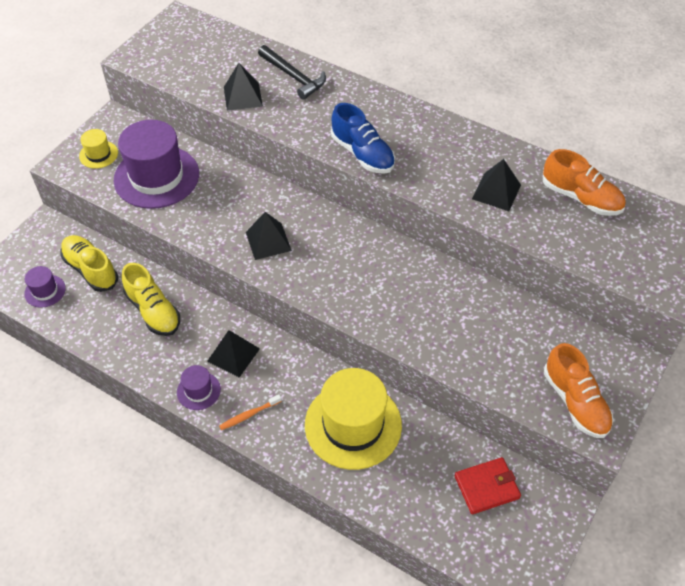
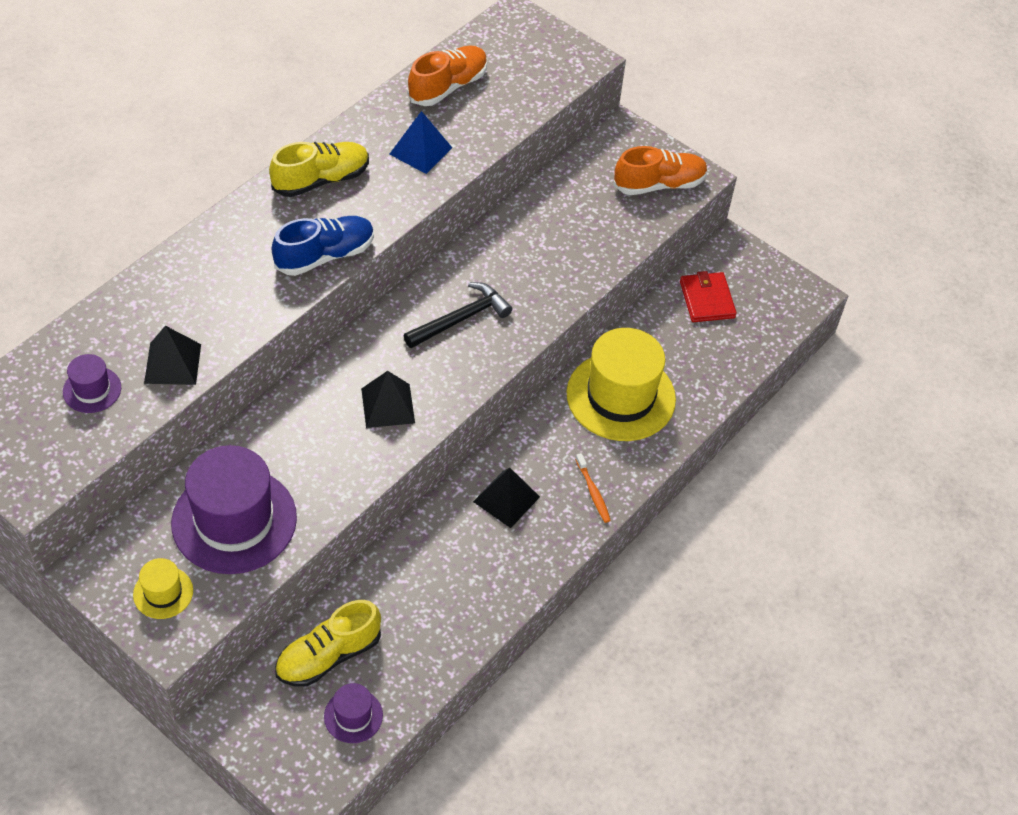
camera: 85 degrees left, 0 degrees up
yellow shoe [122,263,180,336] -> yellow shoe moved to [269,142,369,197]
purple hat [177,365,221,410] -> purple hat moved to [63,354,121,413]
black hammer [258,45,326,100] -> black hammer moved to [403,282,512,348]
black pyramid [472,159,521,211] -> blue pyramid [389,111,452,174]

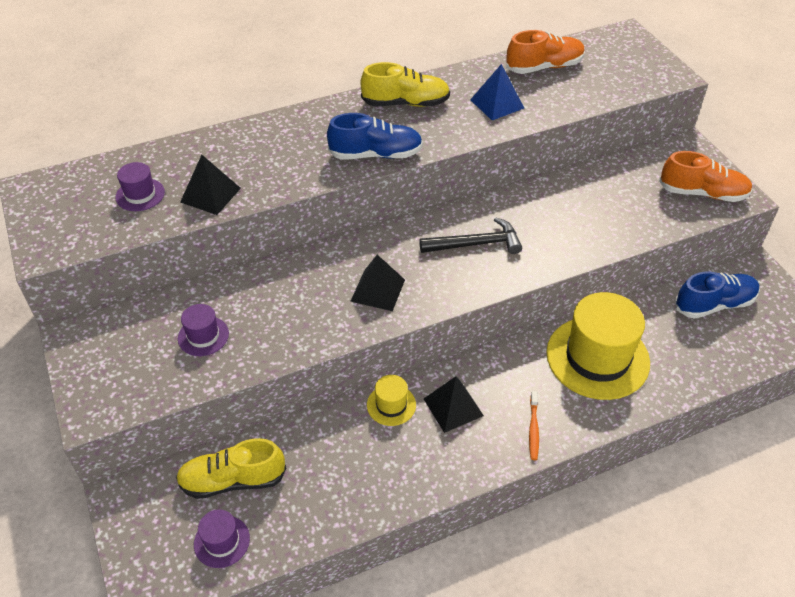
camera: 30 degrees right, 5 degrees down
yellow hat [133,558,193,619] -> yellow hat moved to [367,375,416,426]
purple hat [171,445,297,574] -> purple hat [178,304,229,356], size x0.46
red wallet [680,271,737,322] -> blue shoe [675,272,760,319]

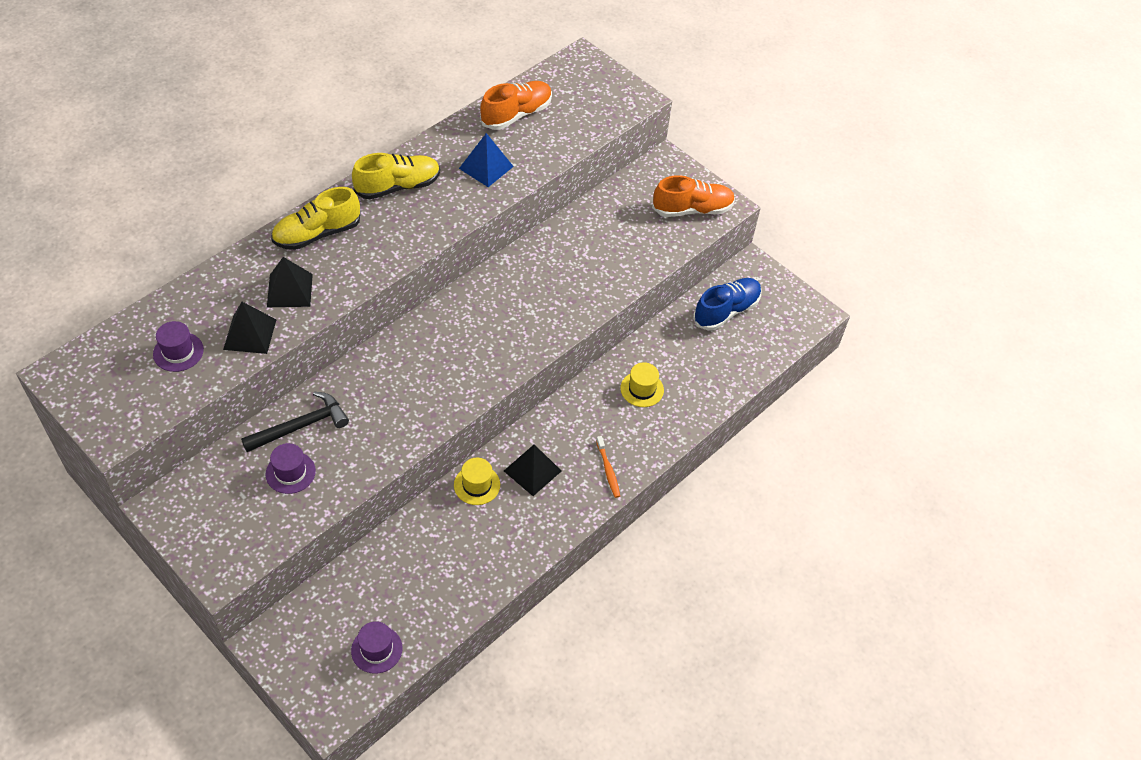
camera: 25 degrees left, 5 degrees up
yellow shoe [176,438,286,499] -> yellow shoe moved to [271,187,360,250]
blue shoe [327,113,423,160] -> none
black pyramid [350,255,405,311] -> black pyramid moved to [267,257,313,307]
black hammer [419,217,522,254] -> black hammer moved to [241,392,349,452]
yellow hat [546,292,650,400] -> yellow hat [620,362,664,407], size x0.46

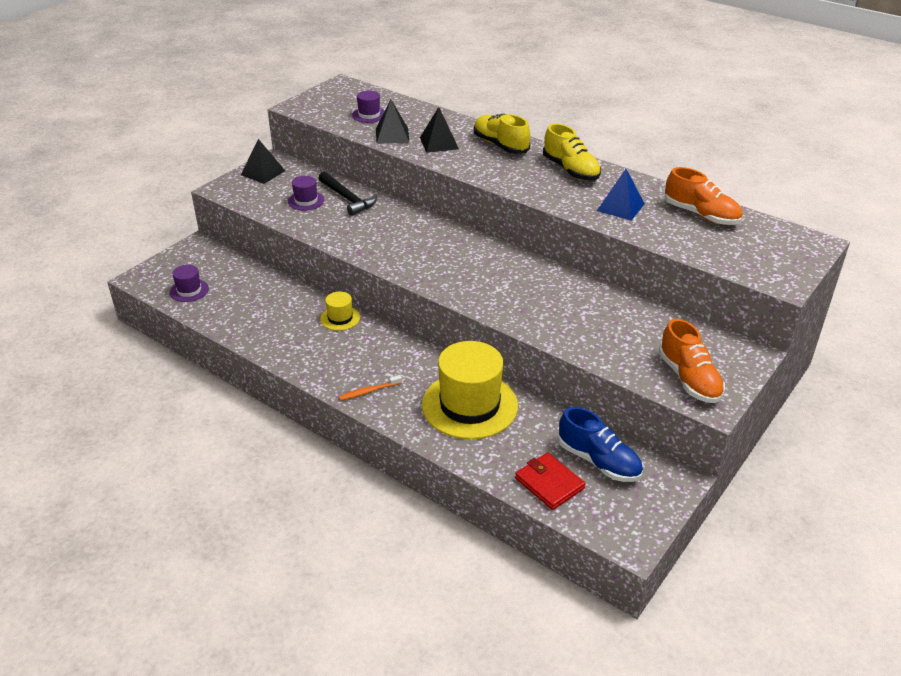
camera: 85 degrees right, 15 degrees down
black pyramid [504,444,561,496] -> black pyramid moved to [241,139,285,184]
yellow hat [620,362,664,407] -> yellow hat [422,341,518,439], size x2.16
none -> red wallet [515,452,586,510]

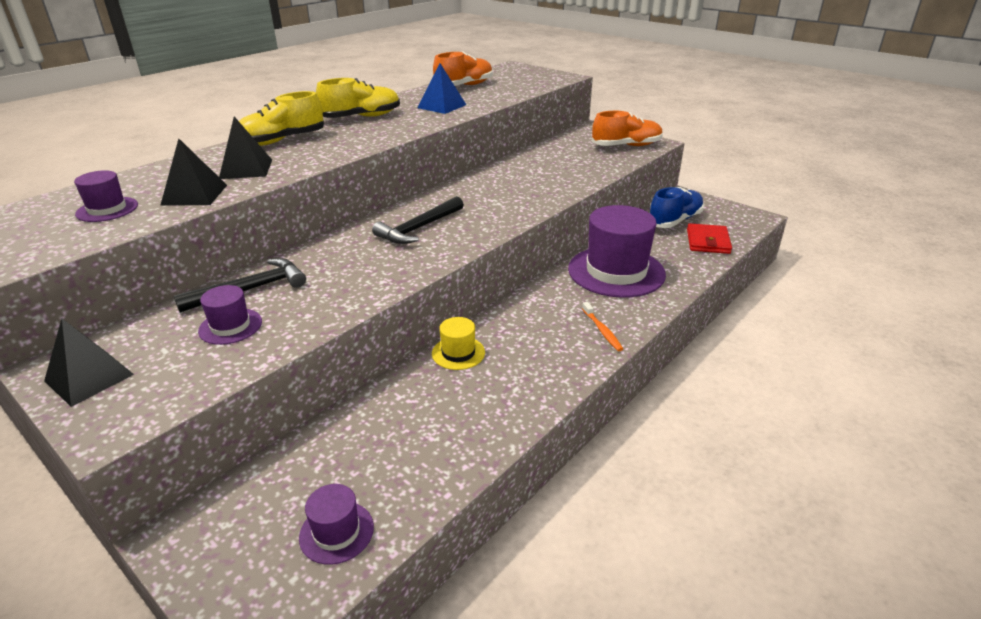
camera: 85 degrees left, 5 degrees down
yellow hat [422,341,518,439] -> purple hat [568,205,666,298]
red wallet [515,452,586,510] -> red wallet turned 45 degrees counterclockwise [687,223,732,254]
none -> black hammer [372,196,464,244]

